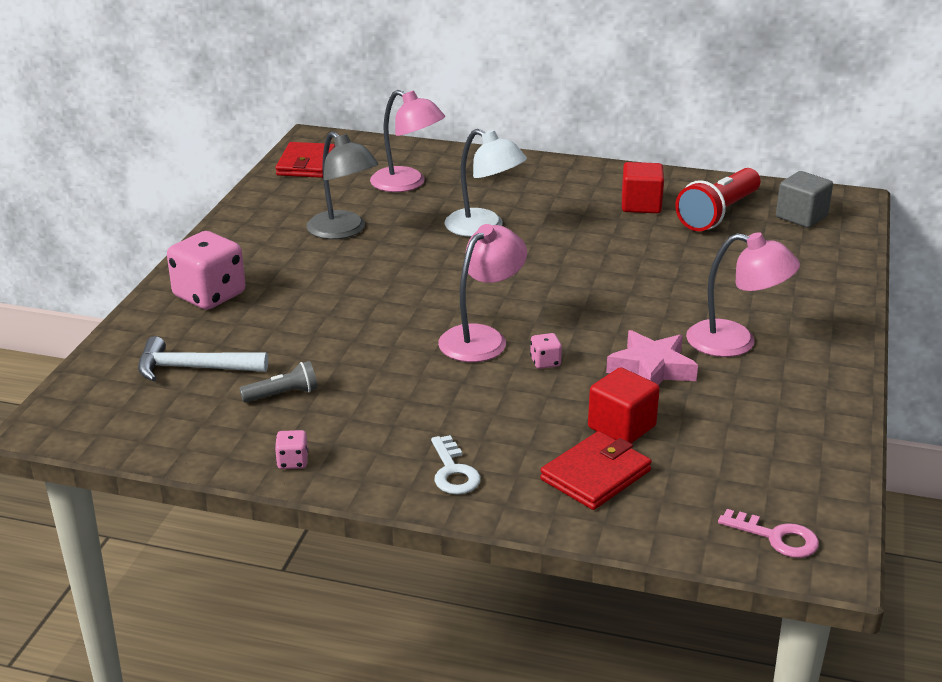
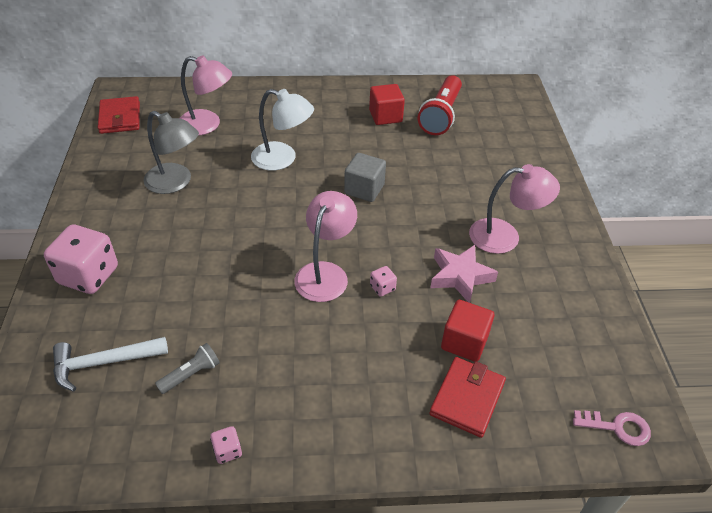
camera: 20 degrees left, 15 degrees up
white key [431,435,481,494] -> none
grey cube [776,171,833,228] -> grey cube moved to [344,153,386,202]

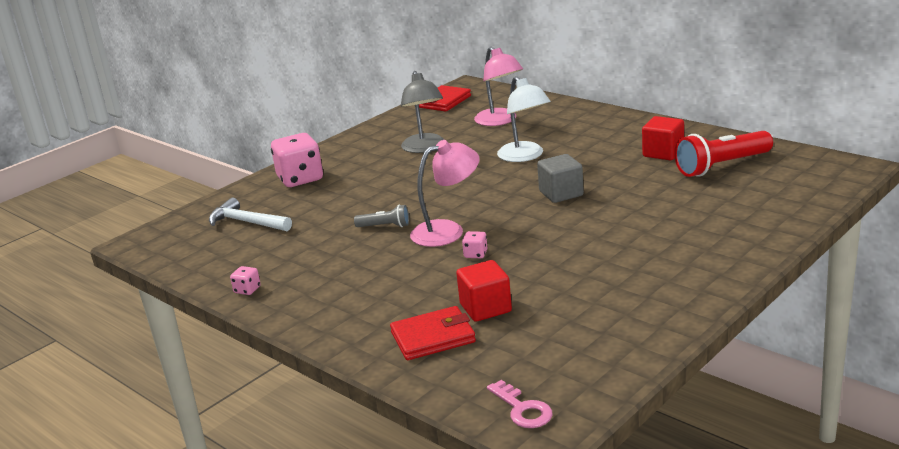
camera: 50 degrees right, 20 degrees down
grey flashlight [155,343,220,394] -> grey flashlight moved to [354,205,409,227]
pink star [430,245,498,303] -> none
pink lamp [469,164,560,254] -> none

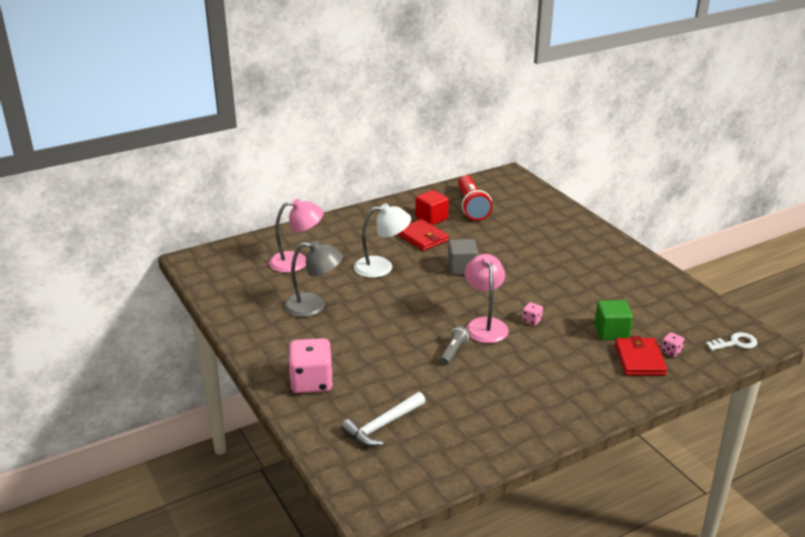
camera: 75 degrees left, 5 degrees up
pink dice [230,266,261,295] -> pink dice moved to [661,332,685,357]
red wallet [419,85,471,111] -> red wallet moved to [397,219,449,251]
red cube [456,260,512,322] -> green cube [595,300,633,340]
pink key [487,380,553,428] -> white key [706,332,757,351]

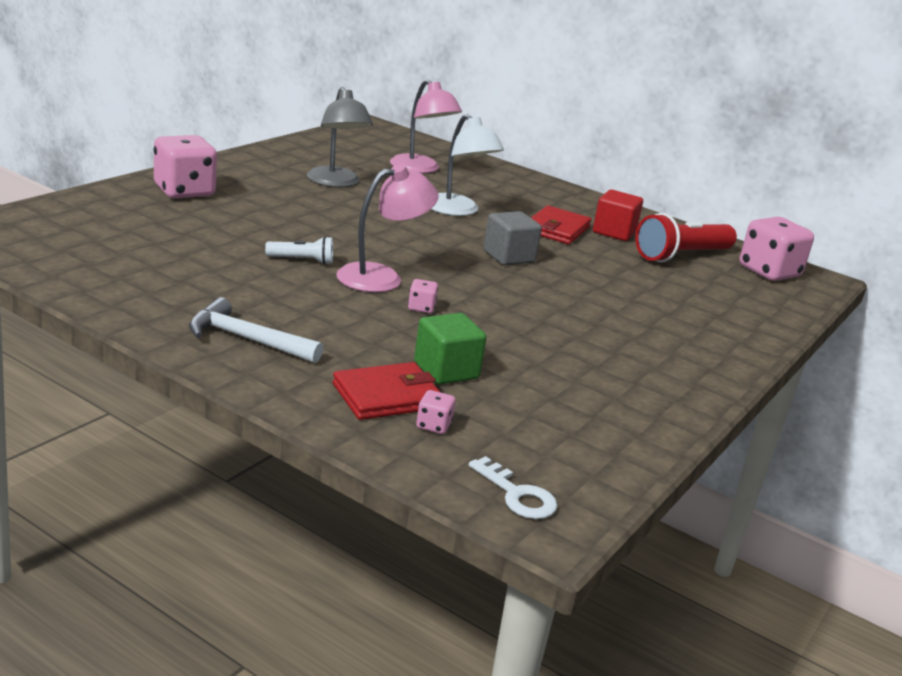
camera: 60 degrees right, 5 degrees down
white hammer [341,392,426,447] -> white hammer moved to [189,297,323,363]
grey flashlight [440,326,470,365] -> white flashlight [265,236,333,265]
none -> pink dice [739,217,814,281]

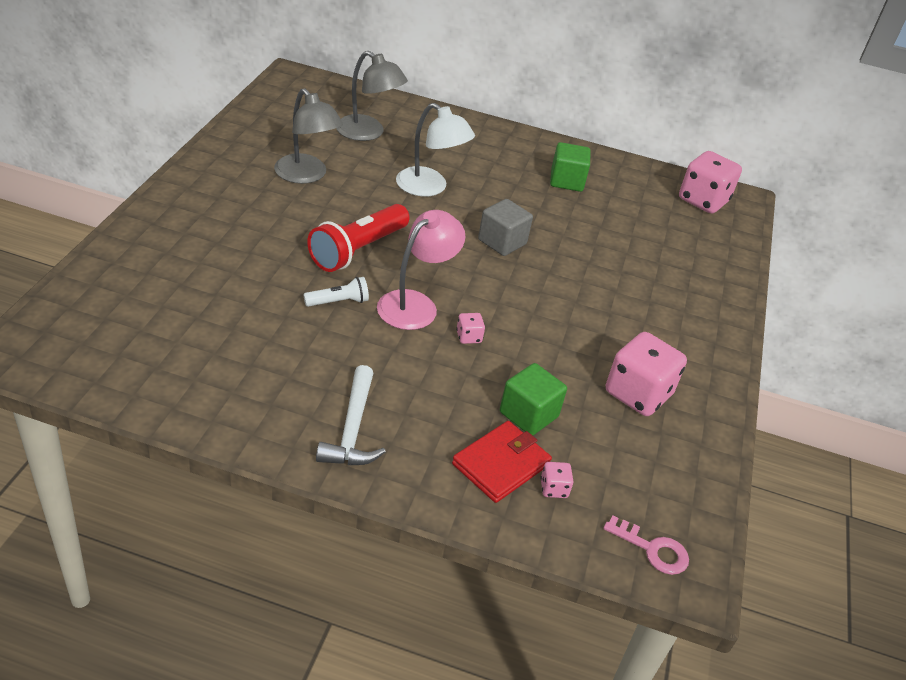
camera: 20 degrees left, 15 degrees up
pink dice [154,135,217,198] -> pink dice moved to [606,332,687,416]
white hammer [189,297,323,363] -> white hammer turned 90 degrees counterclockwise [316,365,386,465]
pink lamp [390,79,462,173] -> grey lamp [336,51,408,141]
white key [469,456,557,519] -> pink key [603,515,689,575]
red wallet [531,206,591,244] -> none
red cube [593,189,643,241] -> green cube [550,142,591,192]
red flashlight [635,213,737,262] -> red flashlight moved to [307,204,410,272]

